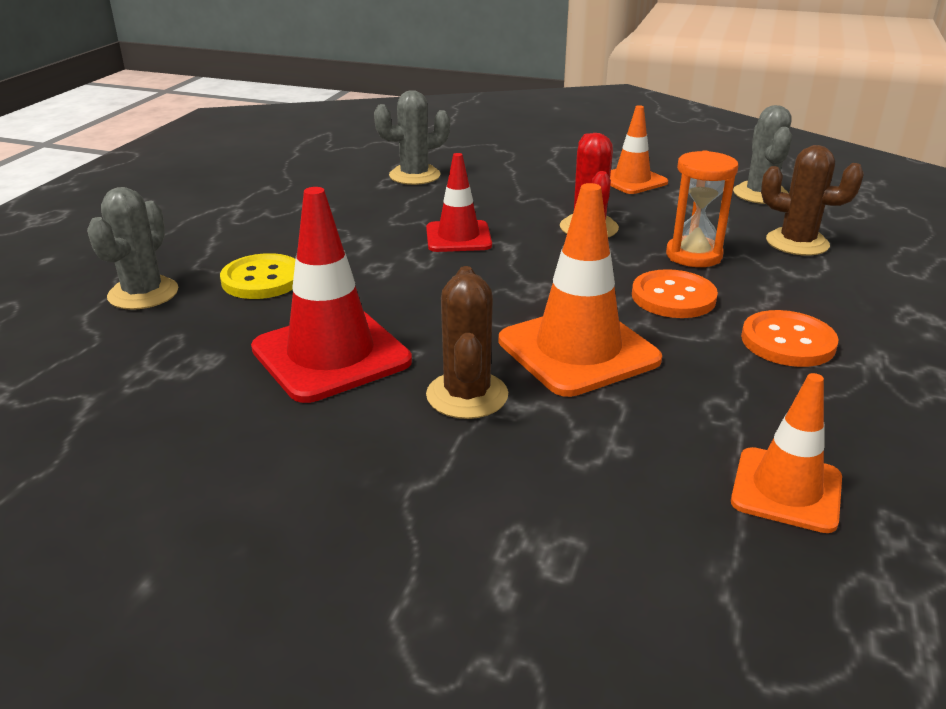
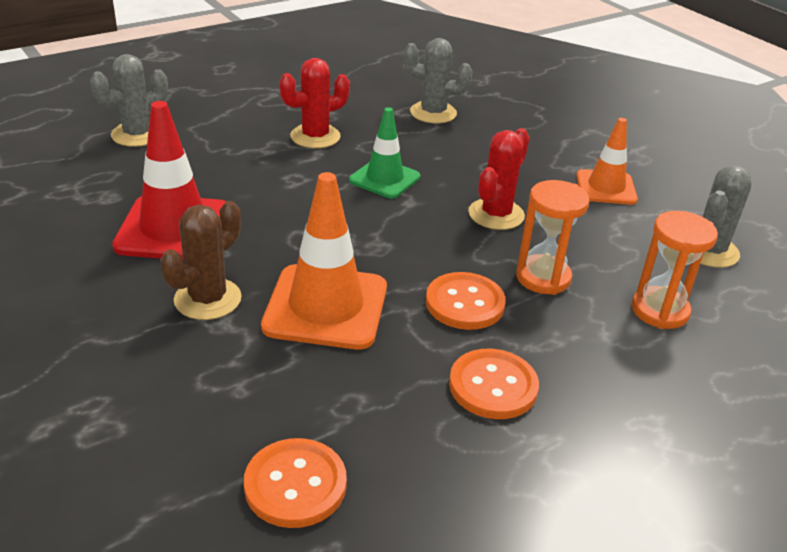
camera: 35 degrees right, 5 degrees up
yellow button [220,253,295,299] -> none
red traffic cone [426,153,492,252] -> green traffic cone [349,107,420,198]
orange traffic cone [731,373,842,533] -> orange button [244,438,347,528]
brown cactus [761,145,864,256] -> orange hourglass [632,211,718,329]
none -> red cactus [279,58,350,148]

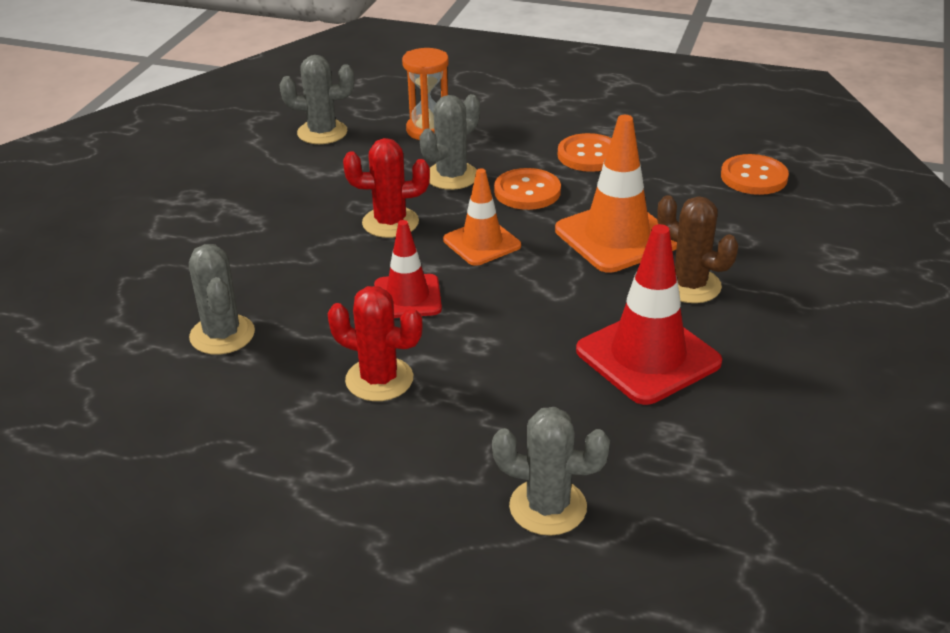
camera: 125 degrees left, 0 degrees up
brown cactus [160,201,242,320] -> brown cactus turned 45 degrees clockwise [658,195,738,303]
green traffic cone [349,107,420,198] -> red traffic cone [374,220,442,318]
orange hourglass [516,180,590,295] -> grey cactus [420,94,480,190]
orange traffic cone [576,118,638,205] -> orange traffic cone moved to [443,168,521,266]

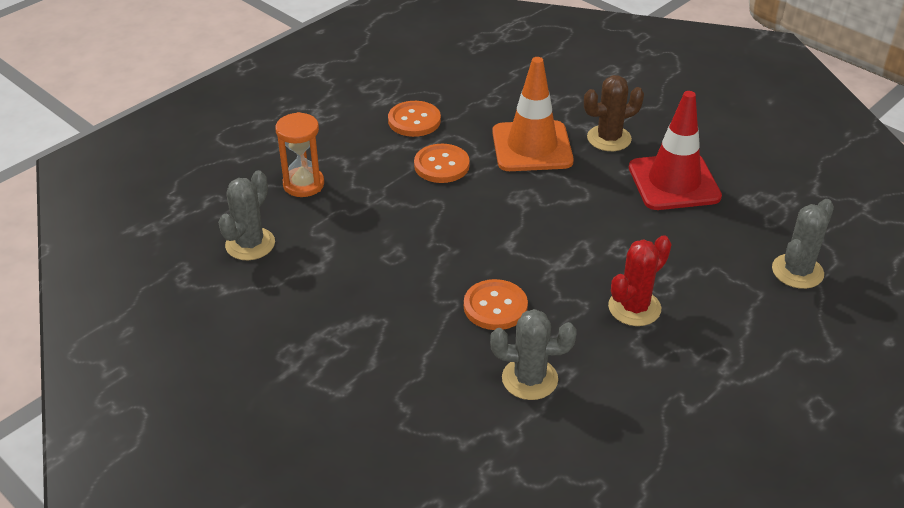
camera: 65 degrees left, 5 degrees up
red cactus [343,138,430,238] -> none
red traffic cone [374,220,442,318] -> none
grey cactus [420,94,480,190] -> none
orange traffic cone [443,168,521,266] -> none
orange button [721,154,789,195] -> orange button moved to [464,279,528,330]

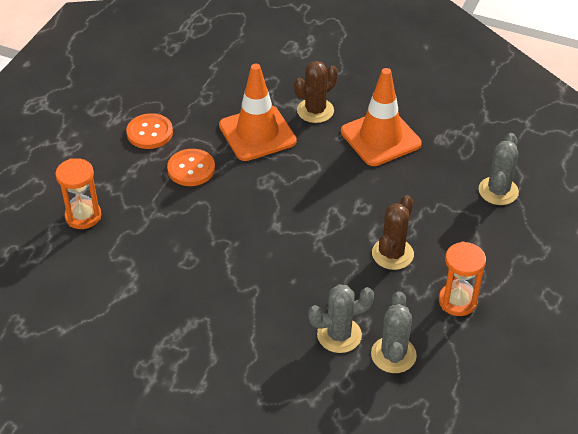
camera: 20 degrees left, 5 degrees up
grey cactus [218,170,275,260] -> grey cactus moved to [371,291,417,373]
orange button [464,279,528,330] -> none
red cactus [608,235,672,326] -> brown cactus [372,195,414,270]
red traffic cone [629,91,722,210] -> orange traffic cone [341,68,422,166]
none -> orange hourglass [439,242,486,316]

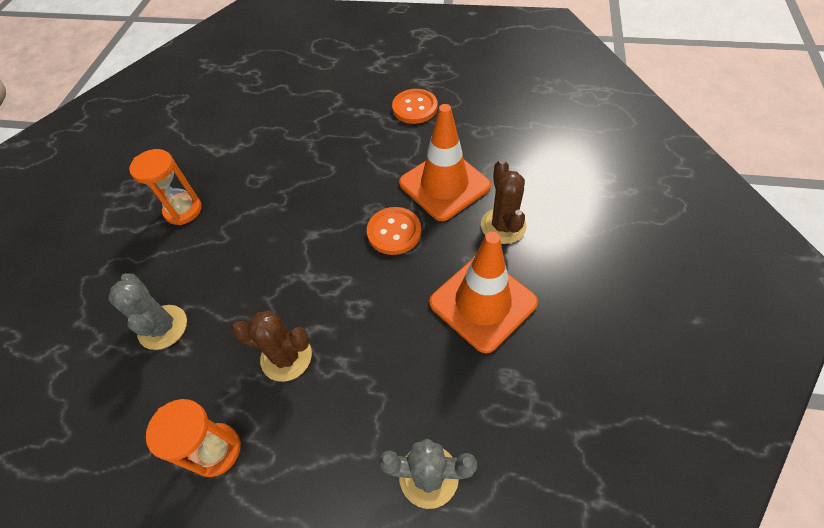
camera: 80 degrees right, 10 degrees up
orange hourglass [55,158,101,229] -> orange hourglass moved to [129,149,202,225]
orange button [167,149,215,186] -> orange button moved to [367,207,421,255]
brown cactus [294,61,338,123] -> brown cactus turned 45 degrees clockwise [481,159,526,244]
grey cactus [371,291,417,373] -> none

